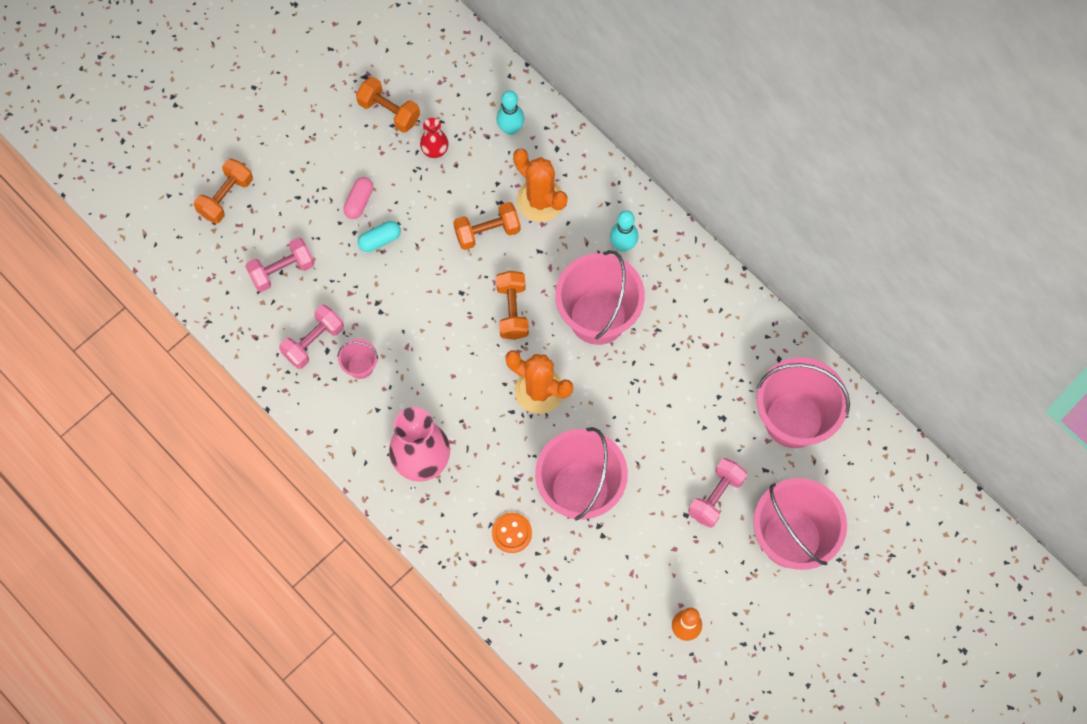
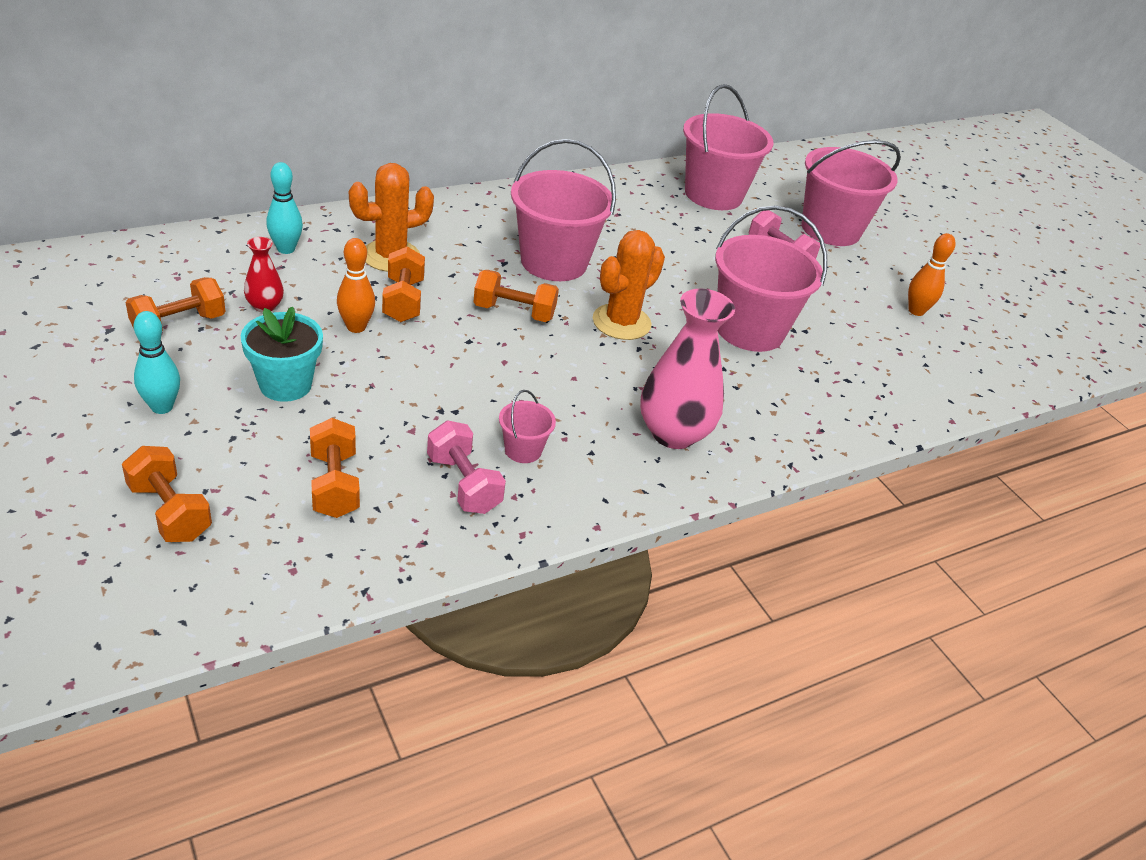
camera: 80 degrees left, 30 degrees down
pink dumbbell [245,237,314,292] -> orange dumbbell [310,418,360,518]
pink capsule [343,177,373,219] -> turquoise flower pot [241,307,323,402]
turquoise capsule [358,221,401,252] -> none
orange button [492,513,532,553] -> none
turquoise bowling pin [610,210,638,252] -> turquoise bowling pin moved to [134,311,180,414]
none -> orange bowling pin [337,238,375,333]

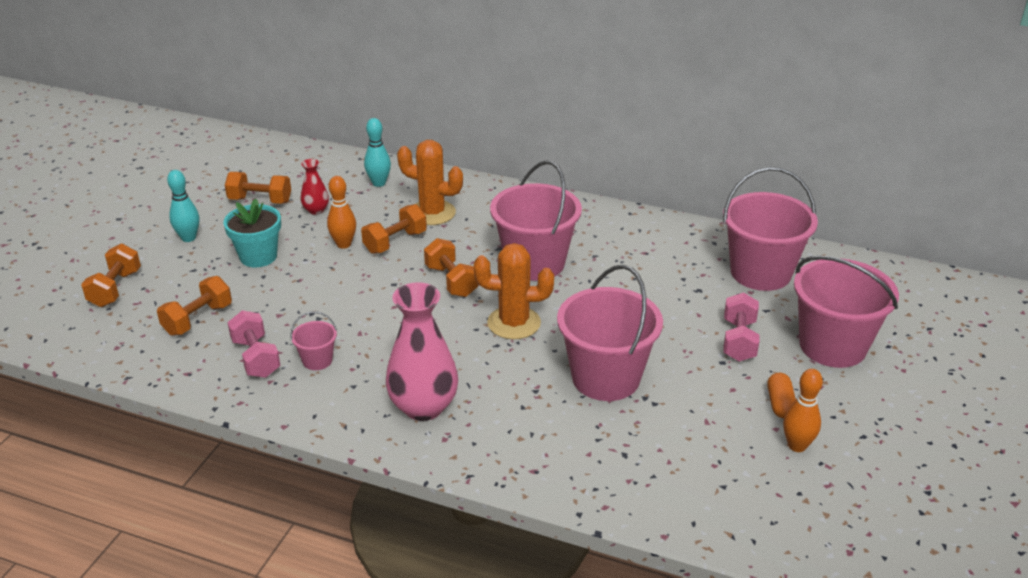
camera: 55 degrees right, 5 degrees down
pink dumbbell [427,421,506,514] -> pink dumbbell turned 45 degrees counterclockwise [227,310,281,378]
none -> orange capsule [767,373,796,418]

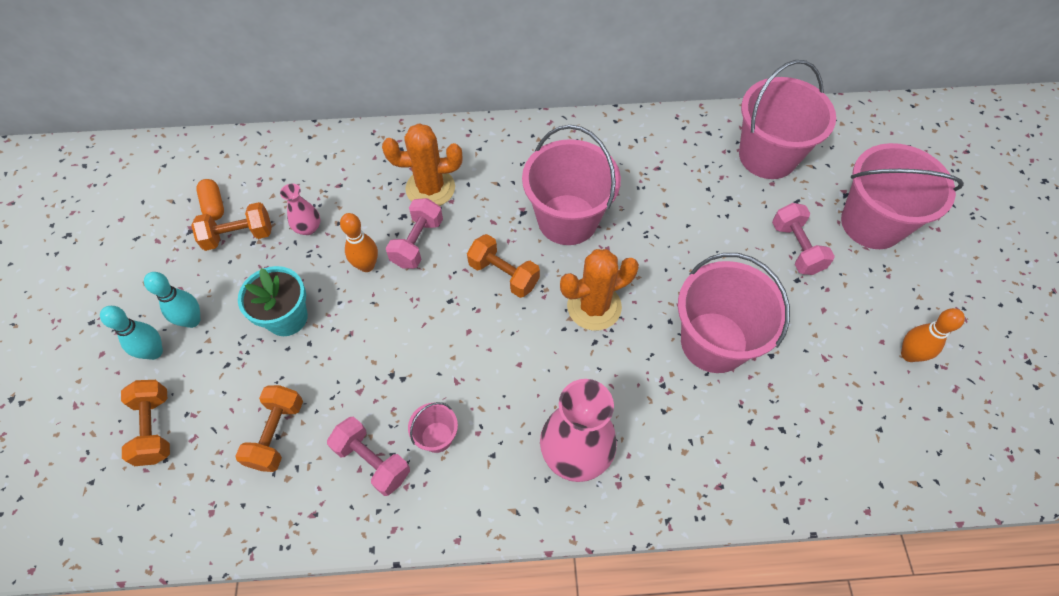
camera: 25 degrees left, 25 degrees up
red vase [301,159,329,215] -> pink vase [280,184,320,235]
orange dumbbell [361,204,427,254] -> pink dumbbell [386,198,443,269]
turquoise bowling pin [364,118,391,187] -> turquoise bowling pin moved to [100,306,163,360]
orange capsule [767,373,796,418] -> orange capsule moved to [196,179,224,221]

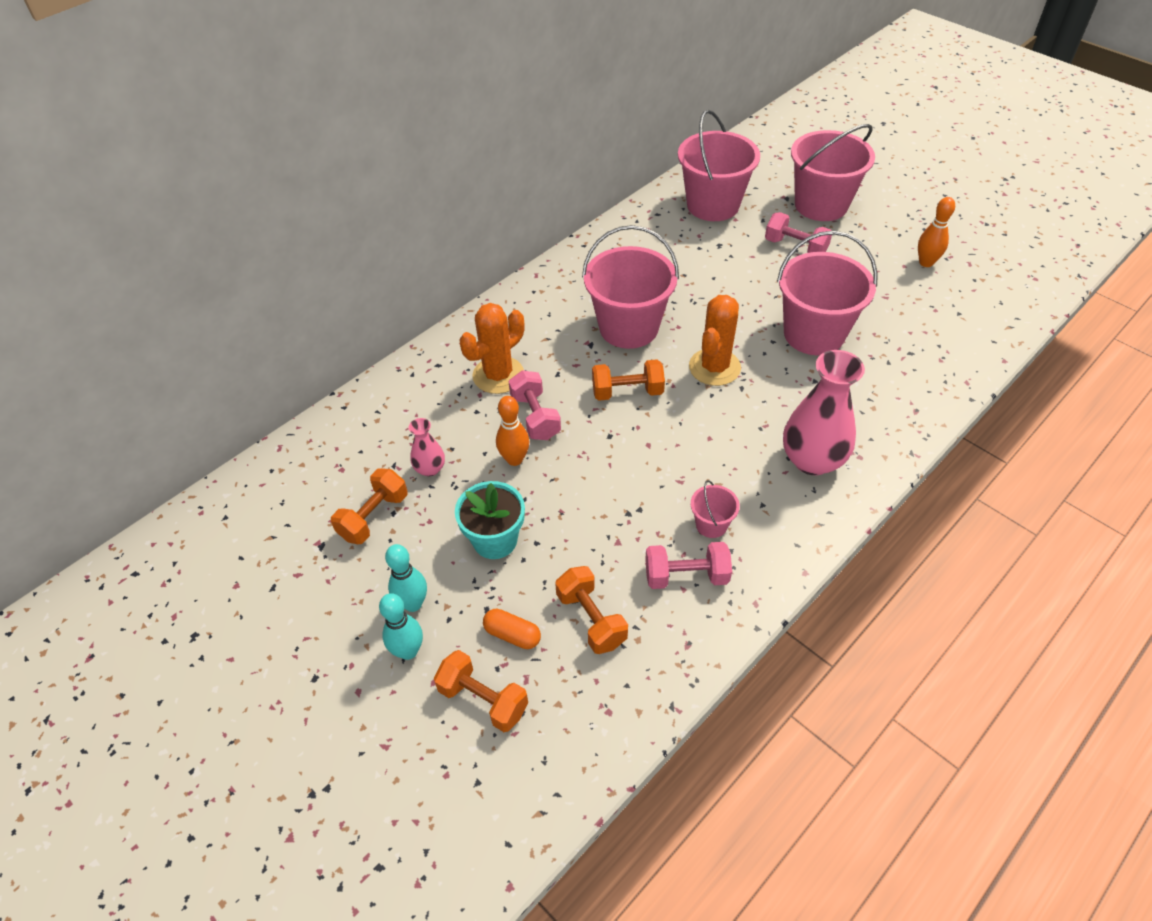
camera: 40 degrees left, 10 degrees down
orange capsule [196,179,224,221] -> orange capsule moved to [483,609,541,649]

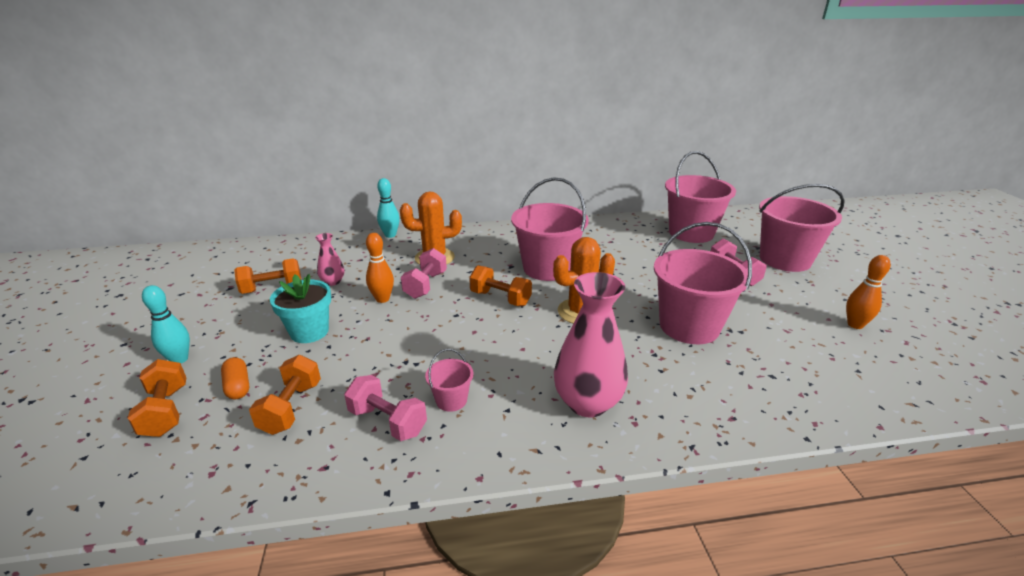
camera: 35 degrees right, 20 degrees down
turquoise bowling pin [385,544,427,612] -> turquoise bowling pin moved to [377,178,400,238]

